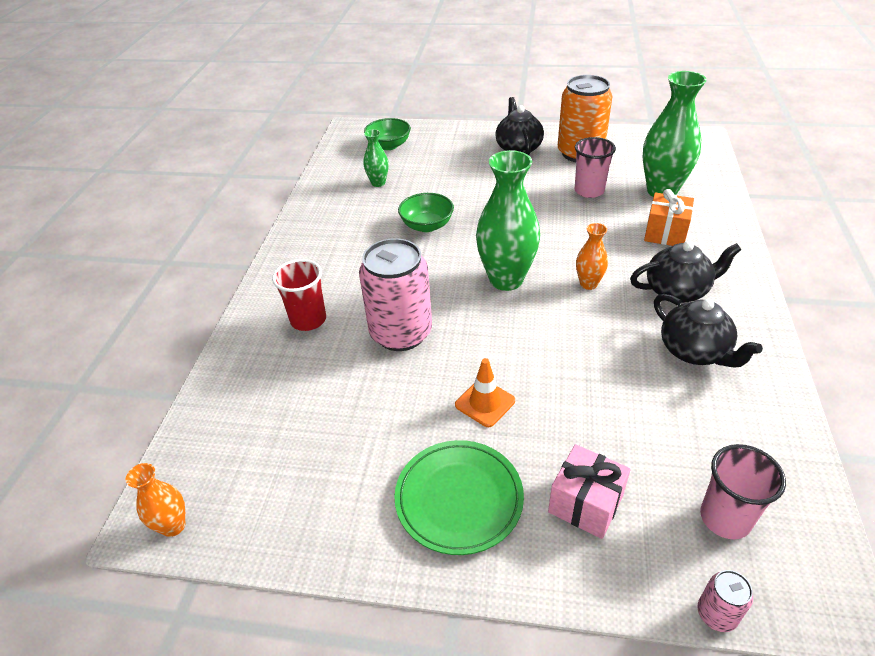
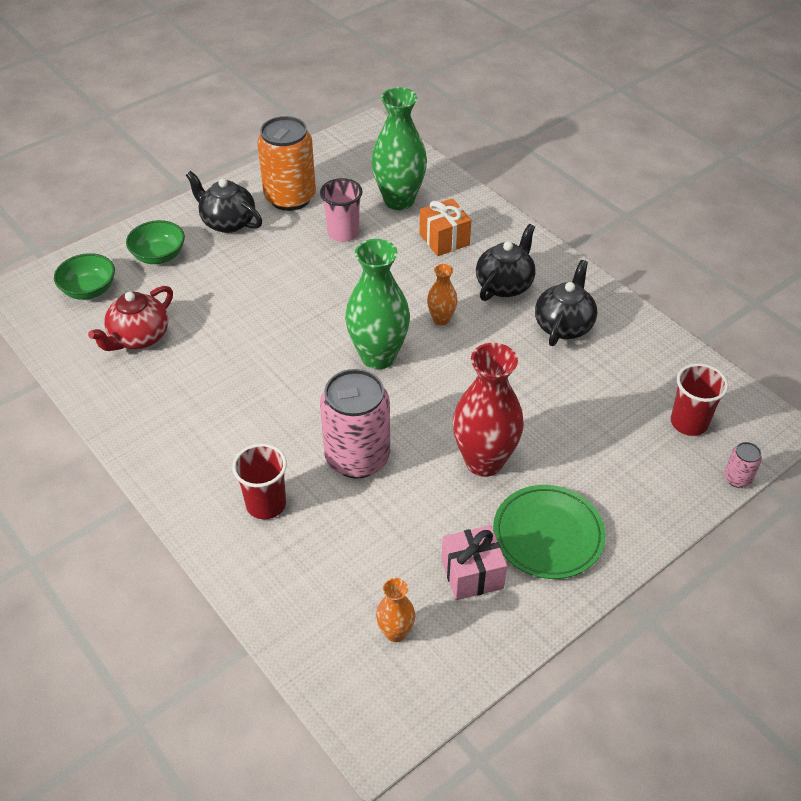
camera: 50 degrees left, 5 degrees up
orange vase [126,463,185,537] -> orange vase moved to [376,578,415,642]
green vase [363,129,389,187] -> red teapot [88,286,173,351]
green bowl [398,193,454,232] -> green bowl moved to [126,220,185,264]
orange traffic cone [455,358,515,427] -> red vase [453,343,524,477]
pink gift [548,444,631,539] -> pink gift moved to [441,525,507,600]
black teapot [654,294,763,368] -> black teapot turned 75 degrees counterclockwise [535,260,597,346]
pink cup [700,444,786,539] -> red cup [671,363,728,436]

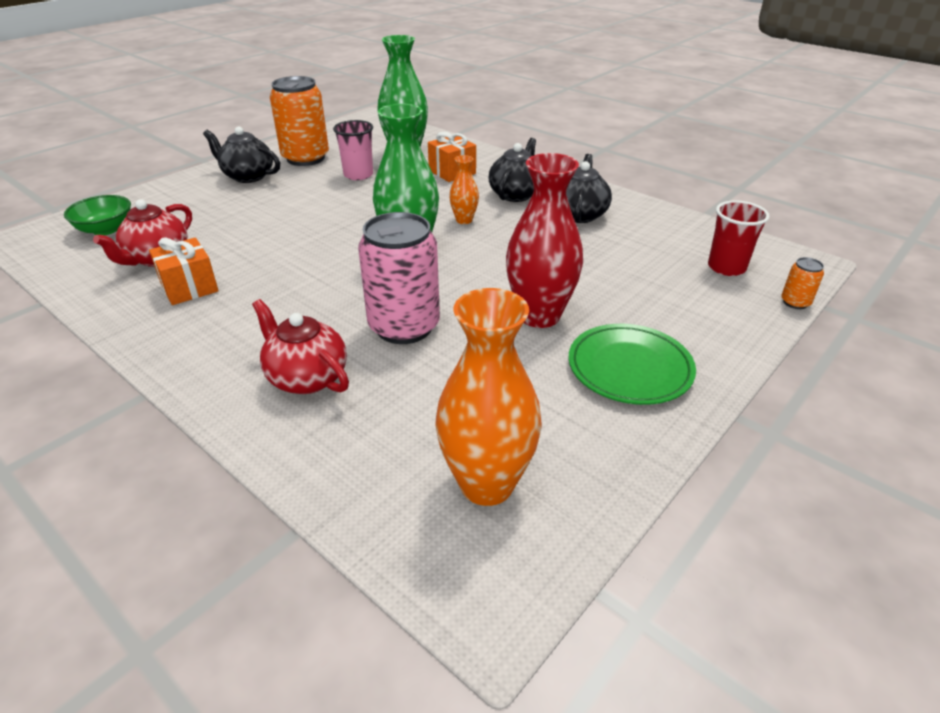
camera: 10 degrees left, 10 degrees down
green bowl [126,220,185,264] -> none
red cup [232,443,287,519] -> red teapot [252,299,349,394]
orange vase [376,578,415,642] -> orange vase [435,288,542,506], size x2.01
pink gift [441,525,507,600] -> none
pink can [724,442,762,488] -> orange can [781,257,824,309]
none -> orange gift [149,238,219,305]

